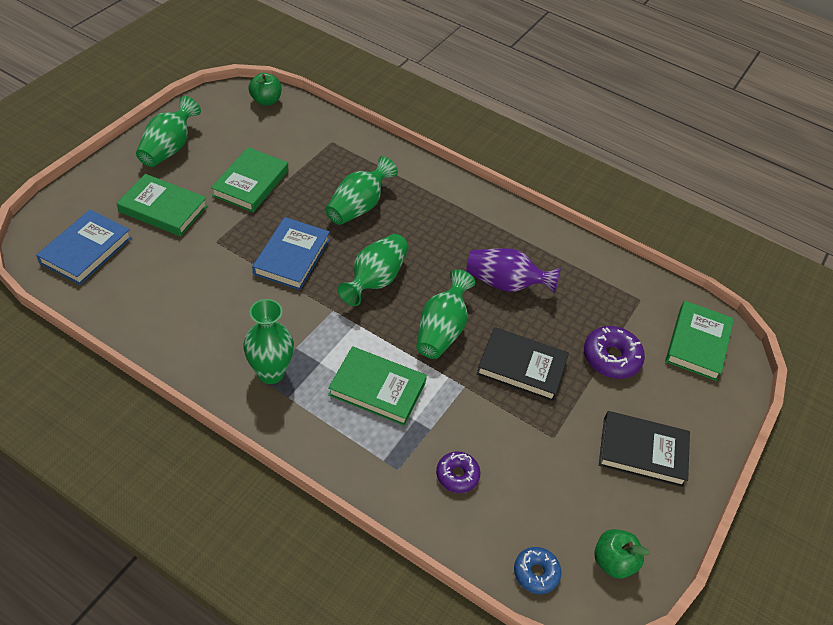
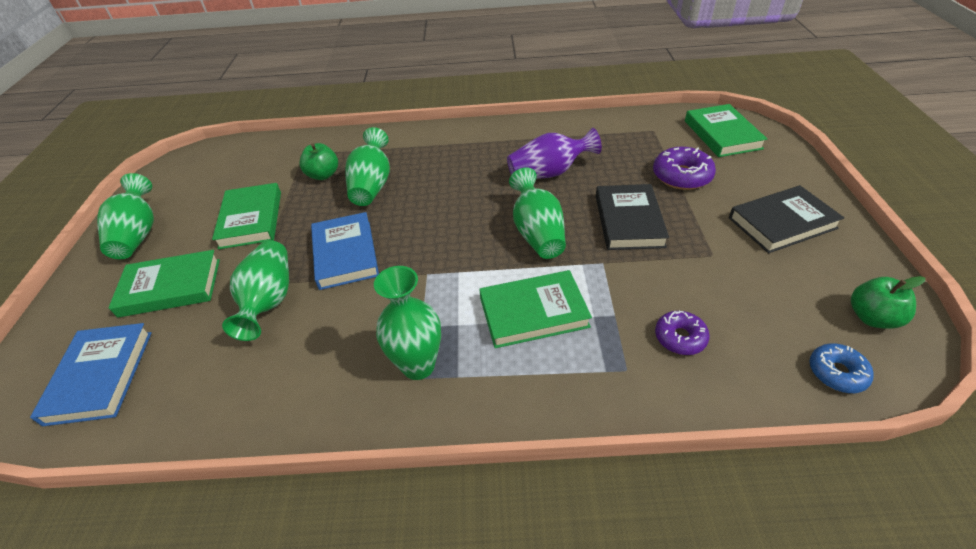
camera: 25 degrees left, 5 degrees down
green apple [248,73,282,106] -> green apple moved to [299,143,338,180]
green vase [337,234,409,306] -> green vase moved to [222,240,289,341]
black book [477,327,569,401] -> black book turned 75 degrees counterclockwise [596,184,669,250]

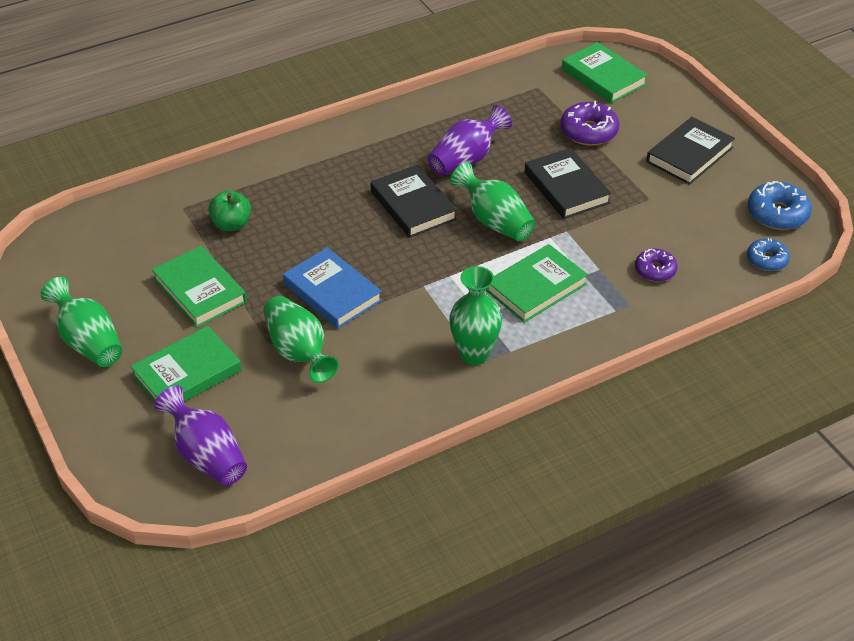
camera: 30 degrees left, 0 degrees up
blue book [30,323,152,426] -> purple vase [154,385,247,486]
green vase [345,127,390,206] -> none
green apple [851,276,925,329] -> blue donut [748,181,812,230]
none -> black book [371,165,457,238]

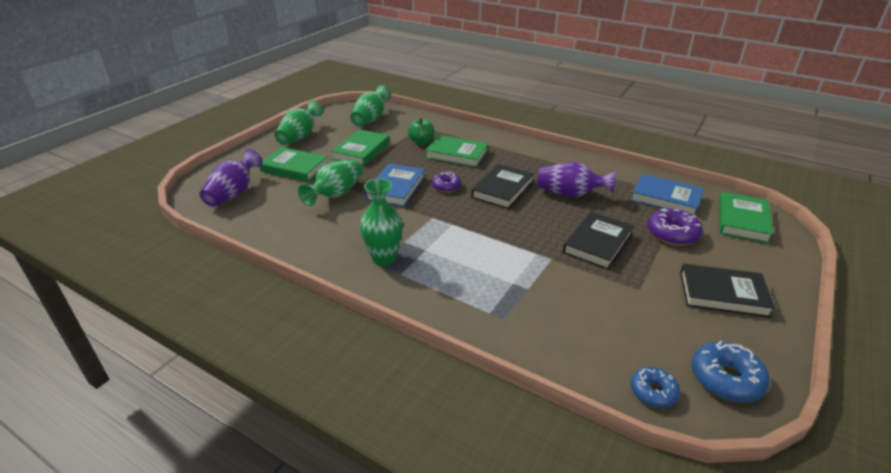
camera: 60 degrees right, 10 degrees down
green vase [450,162,536,241] -> green vase moved to [351,85,391,126]
green book [486,244,588,323] -> green book moved to [425,135,488,168]
purple donut [635,249,677,282] -> purple donut moved to [432,172,461,192]
none -> blue book [631,174,704,216]

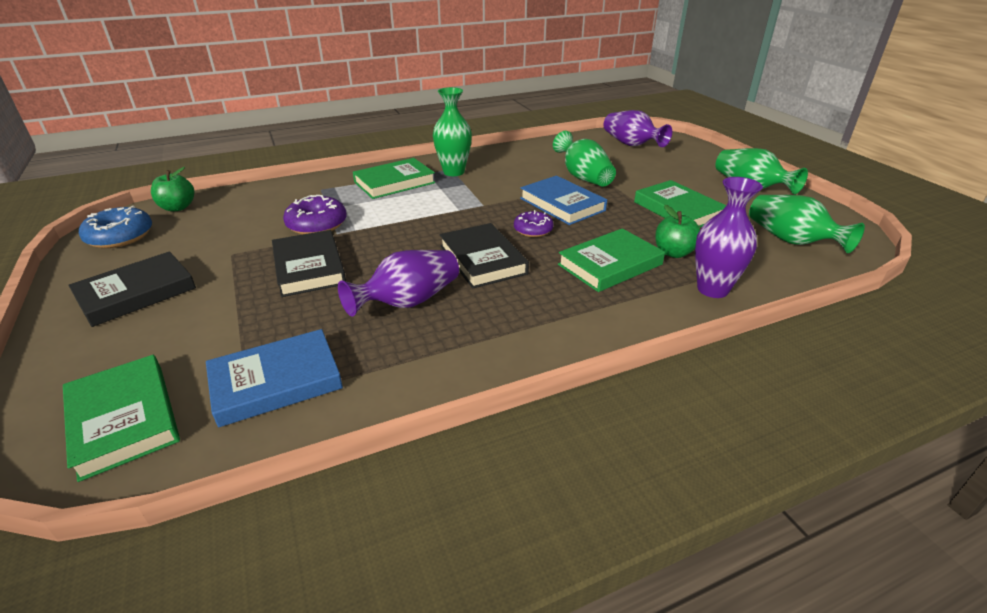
camera: 125 degrees right, 0 degrees up
green book [259,147,328,182] -> green book moved to [353,158,435,199]
blue donut [631,367,680,408] -> green apple [151,167,194,211]
purple donut [647,208,703,246] -> purple donut moved to [283,195,347,235]
none -> purple vase [695,177,763,298]

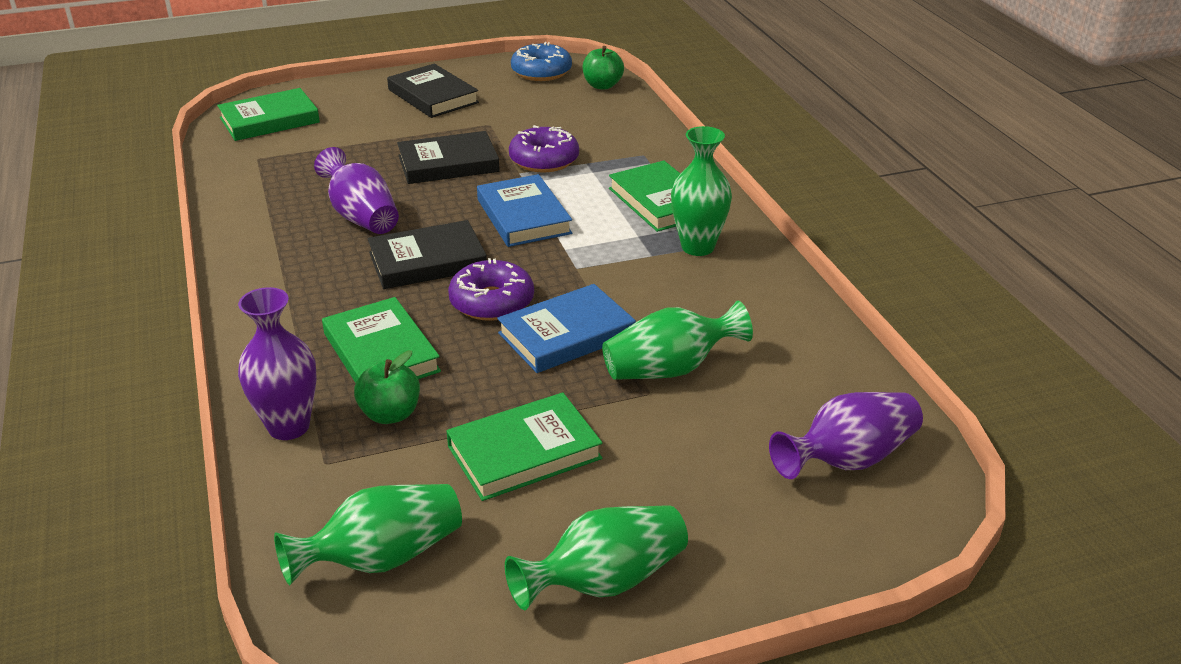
camera: 95 degrees right, 0 degrees up
blue book [206,329,343,427] -> blue book moved to [477,174,572,247]
purple donut [514,210,554,237] -> purple donut [448,258,534,321], size x1.55

